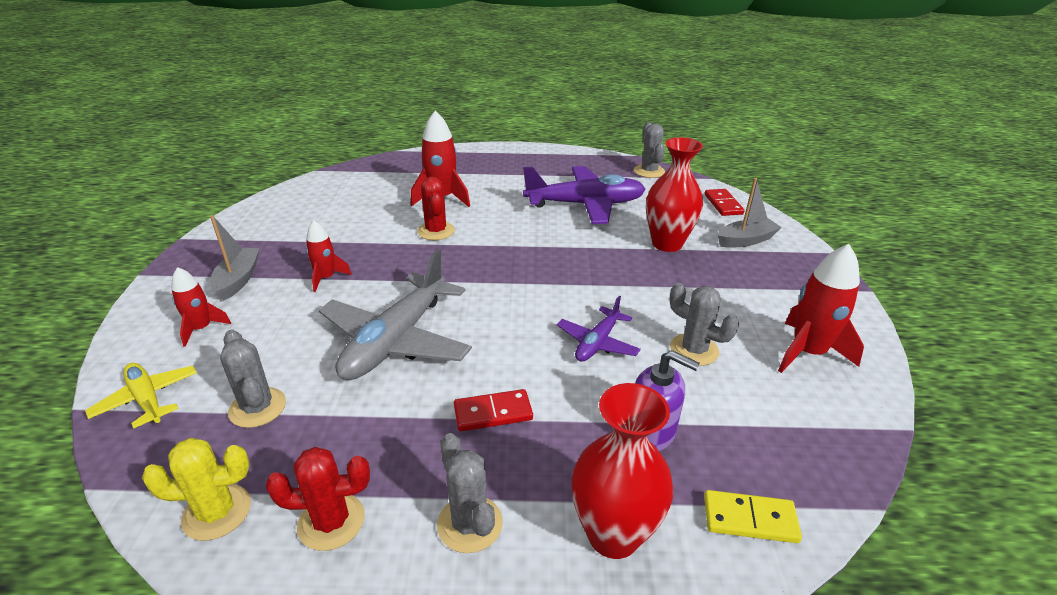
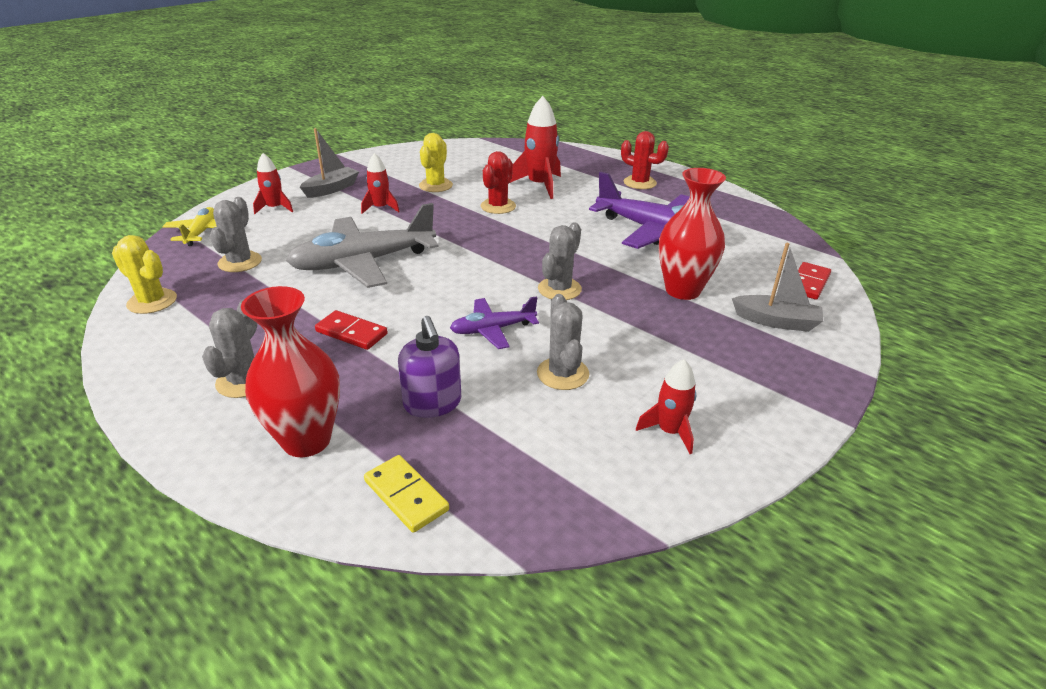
camera: 40 degrees right, 0 degrees up
red cactus [266,447,370,551] -> red cactus moved to [621,131,669,189]
grey cactus [634,122,665,178] -> grey cactus moved to [538,222,582,300]
red rocket [778,244,864,373] -> red rocket [636,359,696,454], size x0.60
none -> yellow cactus [419,133,453,192]

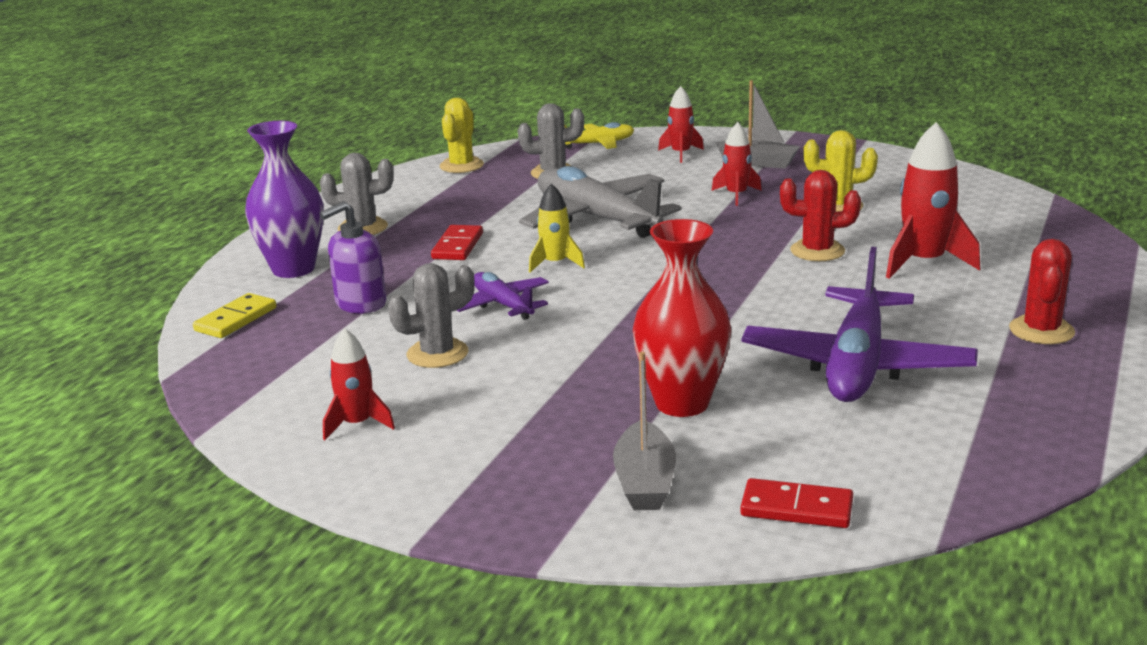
camera: 75 degrees right, 10 degrees down
red vase [241,286,340,457] -> purple vase [245,121,324,278]
grey cactus [538,222,582,300] -> none
none -> yellow rocket [529,183,585,272]

